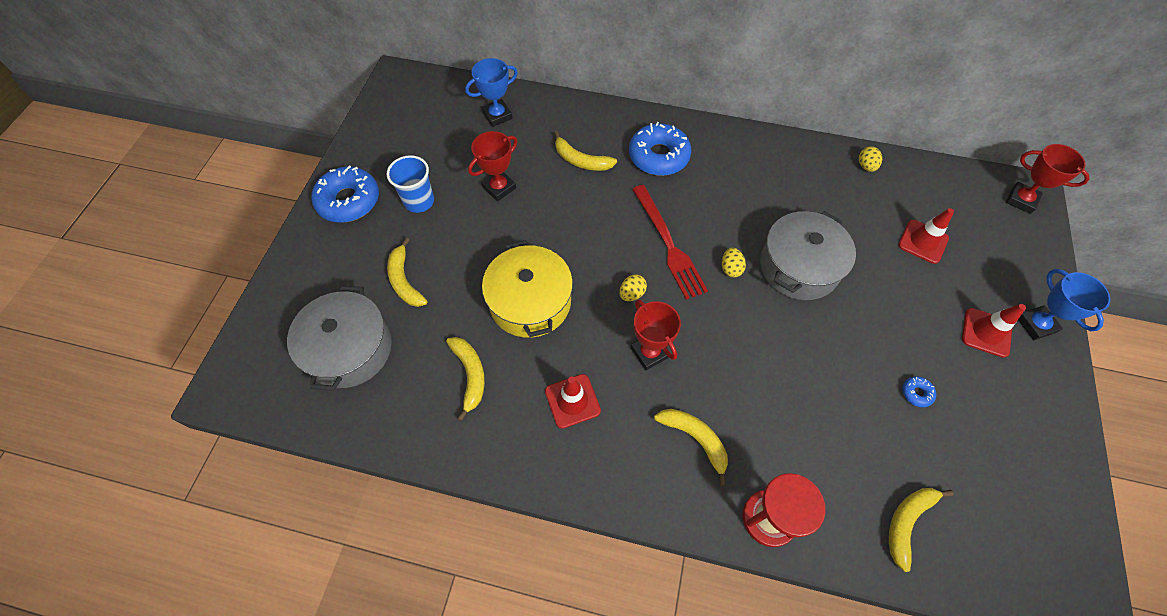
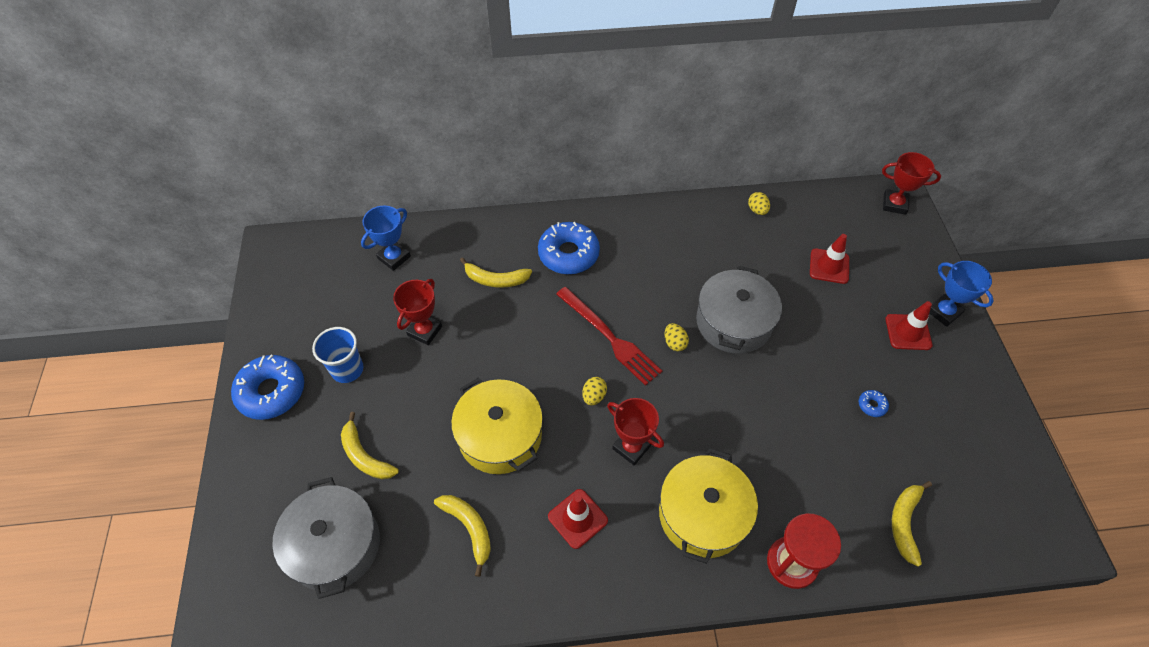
camera: 20 degrees left, 5 degrees down
yellow banana [654,409,728,486] -> yellow pot [659,448,758,564]

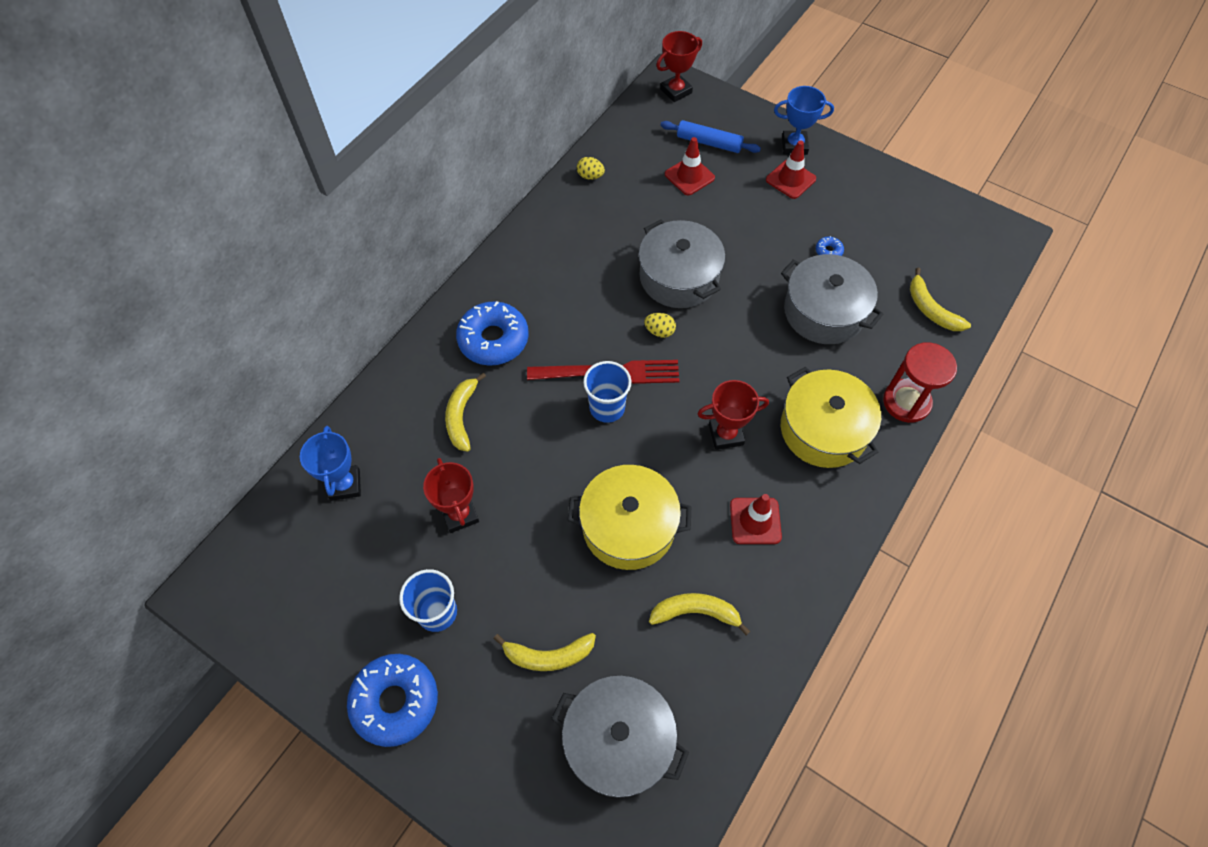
camera: 50 degrees left, 5 degrees up
yellow banana [460,257,532,288] -> yellow banana turned 135 degrees clockwise [445,373,486,452]
yellow egg [582,377,607,405] -> none
none -> blue cup [583,361,631,423]
none -> blue rolling pin [661,120,761,153]
none -> grey pot [781,254,883,344]

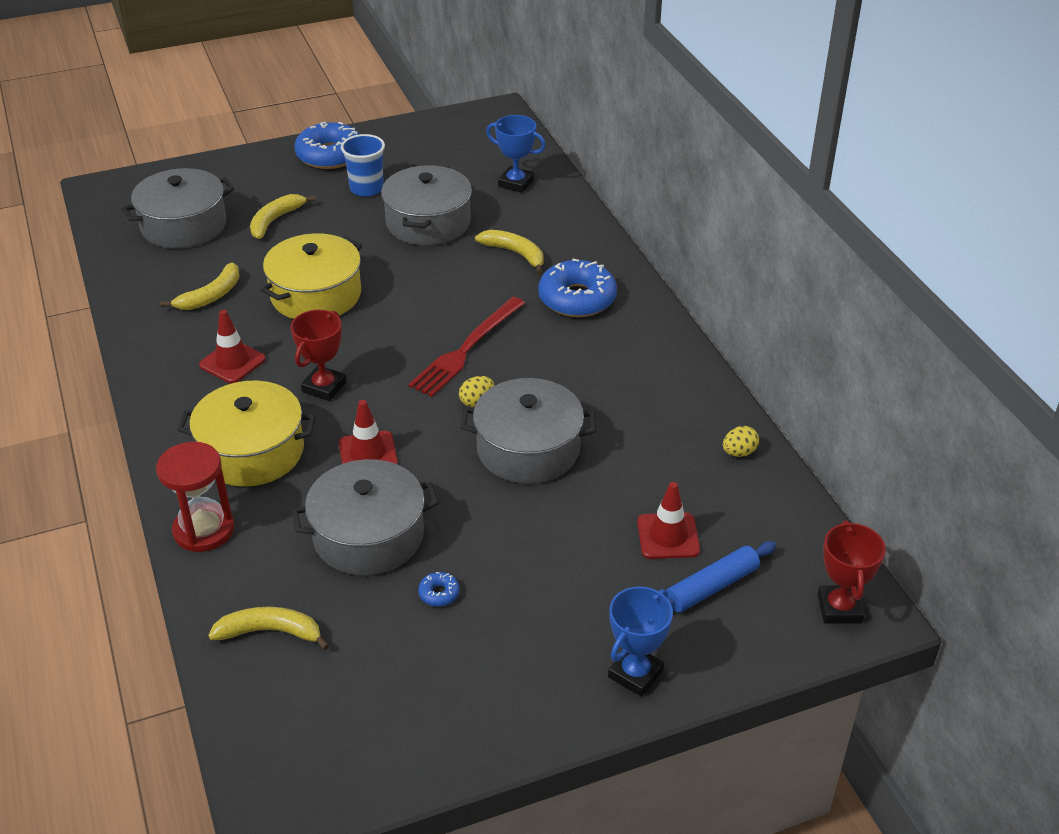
camera: 125 degrees right, 20 degrees down
red trophy [423,458,479,533] -> grey pot [381,165,472,246]
blue cup [583,361,631,423] -> none
red traffic cone [766,140,816,199] -> red traffic cone moved to [339,400,398,464]

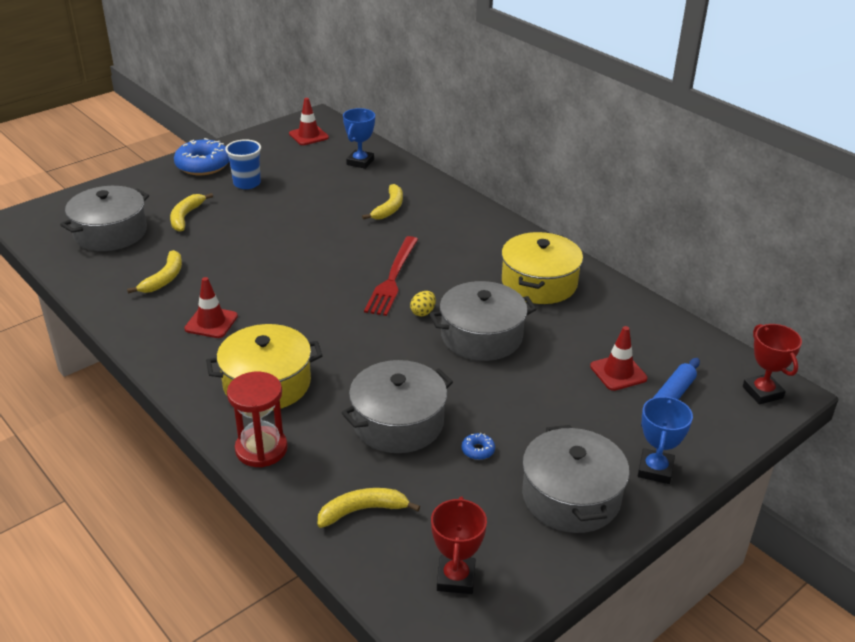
camera: 20 degrees left, 5 degrees down
yellow pot [261,233,362,319] -> yellow pot moved to [501,232,583,304]
red trophy [291,310,346,401] -> red trophy moved to [431,496,487,594]
red traffic cone [339,400,398,464] -> red traffic cone moved to [289,98,329,145]
grey pot [381,165,472,246] -> grey pot moved to [522,425,630,533]
yellow banana [475,230,544,274] -> yellow banana turned 90 degrees clockwise [362,184,403,220]
blue trophy [486,115,546,193] -> blue trophy turned 75 degrees counterclockwise [343,108,375,169]
blue donut [538,259,617,317] -> none
yellow egg [723,426,759,457] -> none

